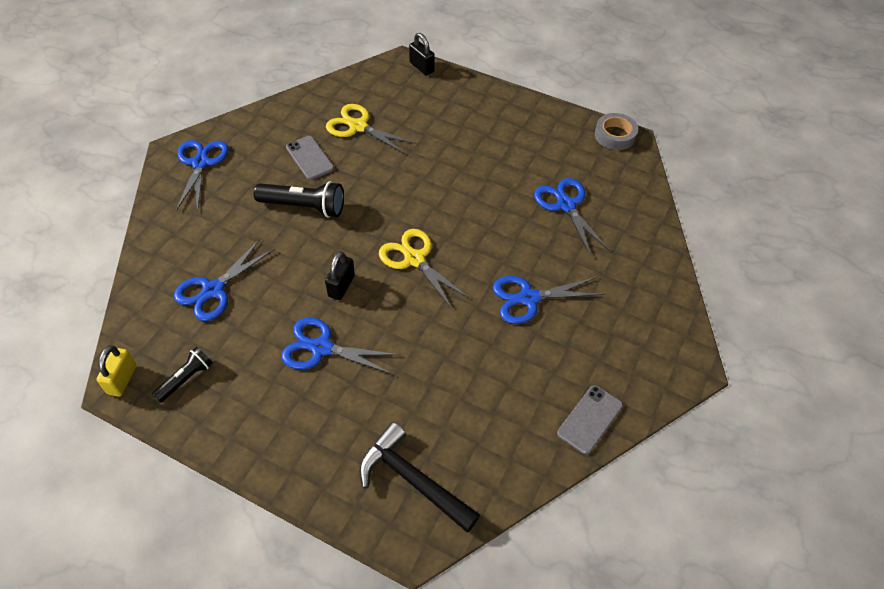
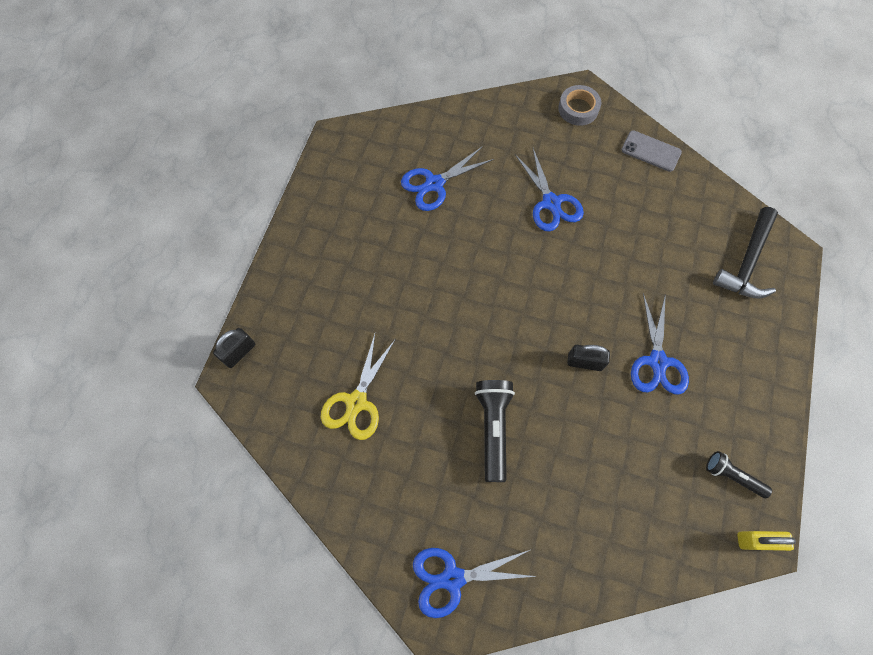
camera: 100 degrees left, 15 degrees up
blue scissors [174,239,275,321] -> none
grey phone [286,136,334,180] -> none
yellow scissors [379,229,470,310] -> none
grey tape [595,113,638,150] -> grey tape moved to [558,85,601,126]

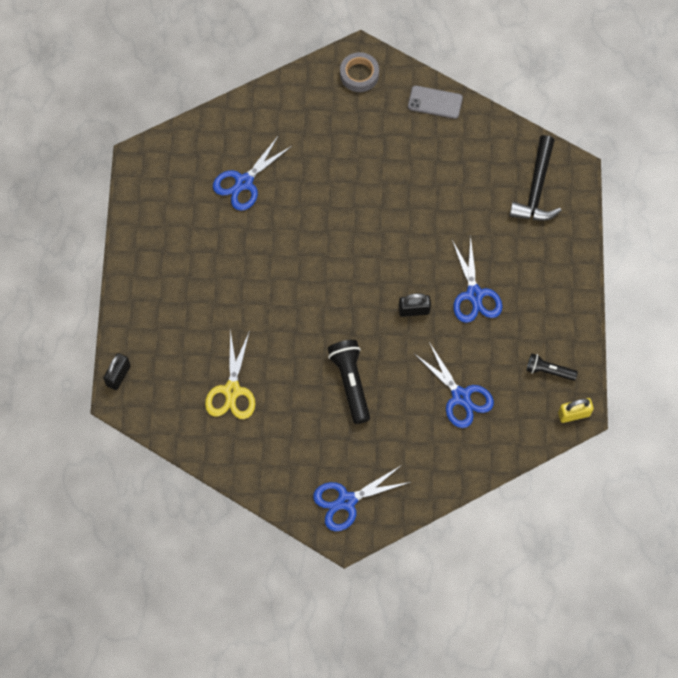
camera: 15 degrees left, 0 degrees up
blue scissors [515,149,584,231] -> blue scissors moved to [415,342,494,428]

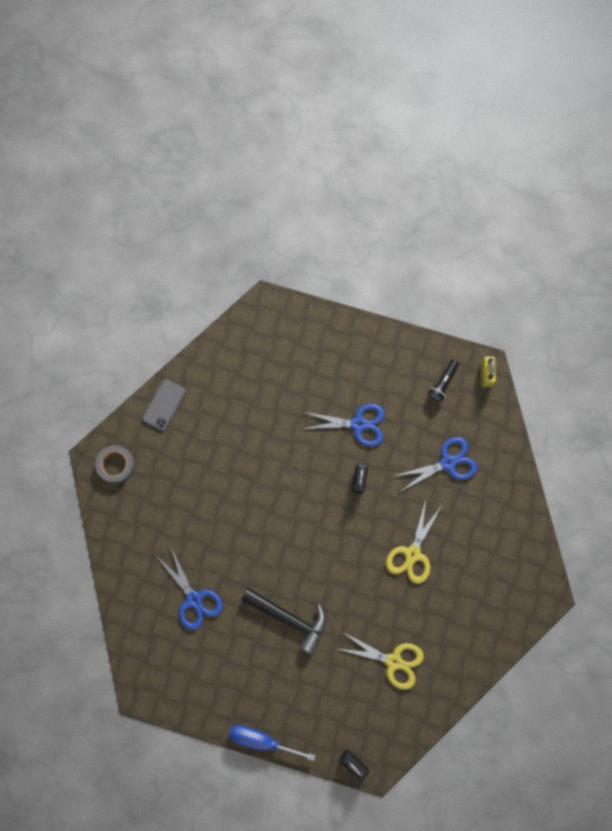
camera: 75 degrees left, 10 degrees up
blue scissors [313,465,411,531] -> none
black flashlight [327,340,370,424] -> yellow scissors [386,499,442,584]
black hammer [509,135,562,221] -> black hammer moved to [241,588,326,654]
none -> blue screwdriver [229,725,316,761]

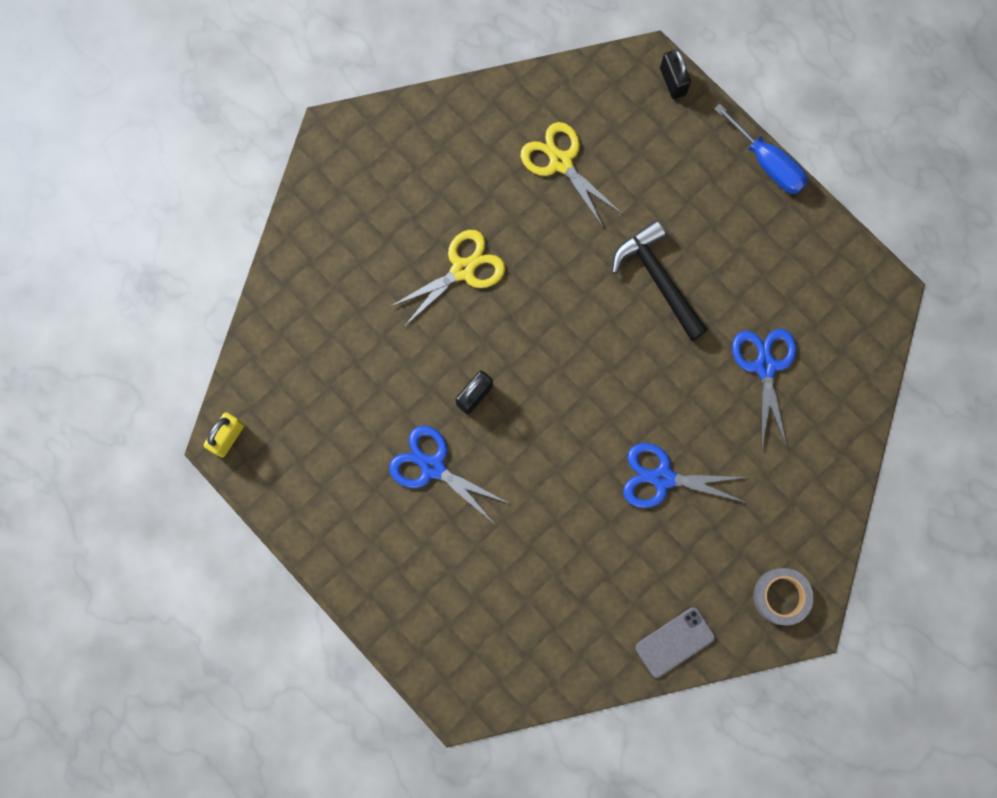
camera: 150 degrees left, 0 degrees up
blue scissors [394,437,477,492] -> blue scissors moved to [623,443,748,508]
black flashlight [428,360,459,402] -> none

